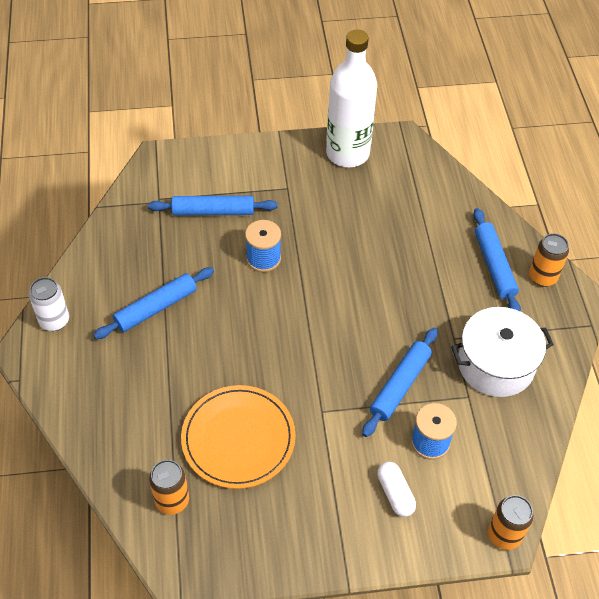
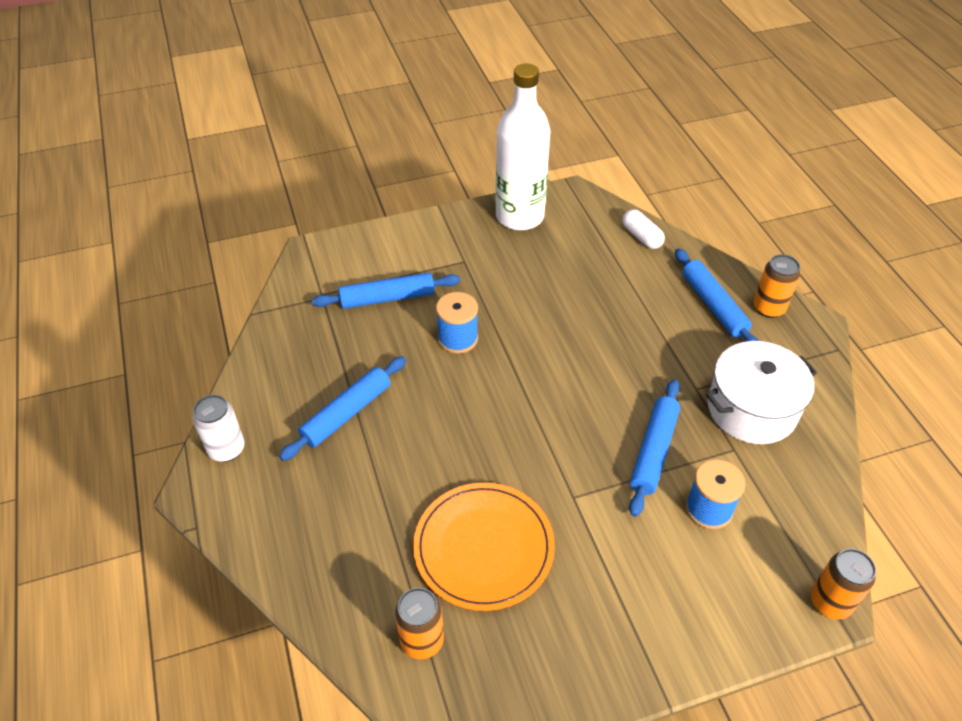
camera: 10 degrees left, 5 degrees down
white capsule [377,462,416,517] -> white capsule moved to [623,209,665,249]

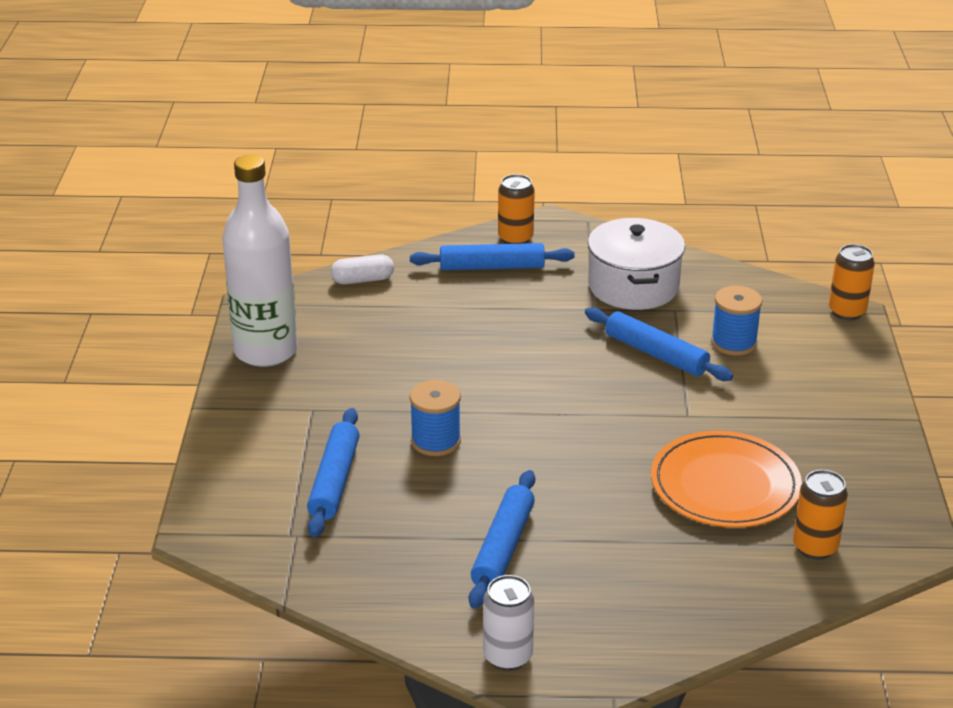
camera: 70 degrees left, 15 degrees down
blue rolling pin [279,356,406,461] -> blue rolling pin turned 45 degrees clockwise [469,470,535,608]

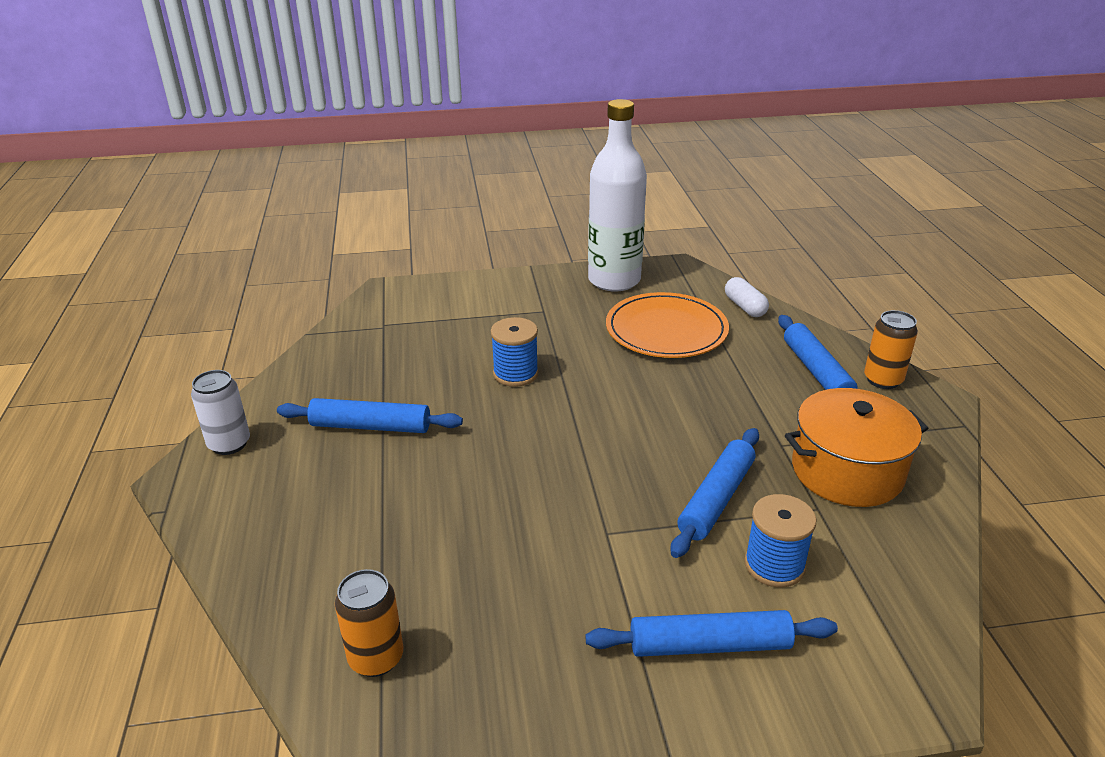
camera: 80 degrees right, 0 degrees up
blue rolling pin [307,408,359,538] -> blue rolling pin moved to [586,610,838,657]
white pot [588,218,685,310] -> orange pot [785,388,929,507]
orange plate [651,431,802,528] -> orange plate moved to [606,292,729,358]
orange can [829,244,875,320] -> none

